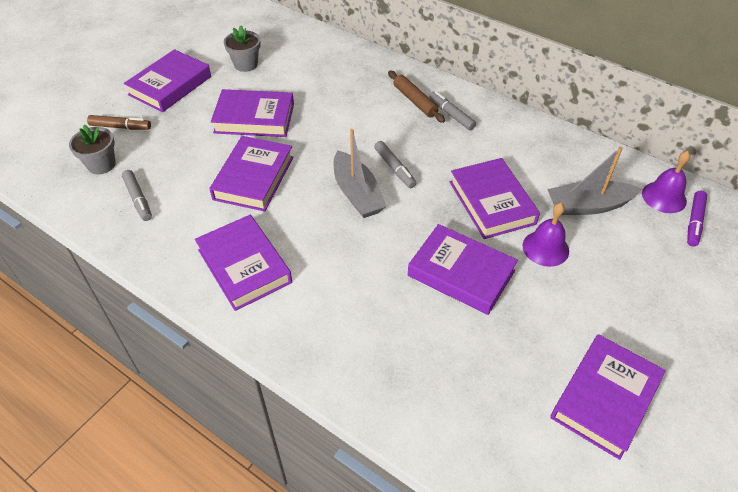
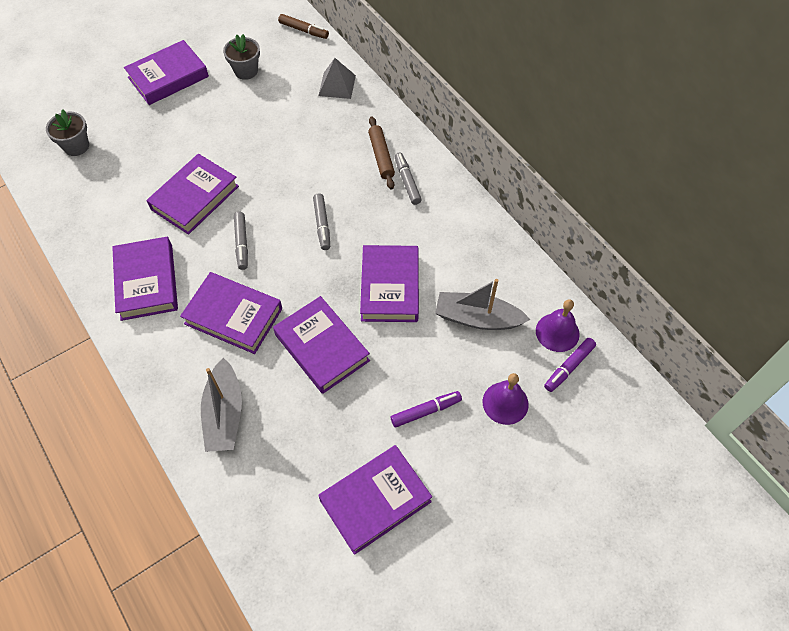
camera: 20 degrees right, 10 degrees up
brown marker [87,115,151,130] -> brown marker moved to [278,14,329,39]
grey marker [122,170,152,221] -> grey marker moved to [234,212,248,270]
purple book [211,89,294,137] -> purple book moved to [180,272,283,354]
grey boat [334,129,387,218] -> grey boat moved to [201,358,242,452]
purple bell [523,203,569,267] -> purple bell moved to [483,373,529,425]
none -> grey pyramid [318,58,356,99]
none -> purple marker [391,391,462,428]

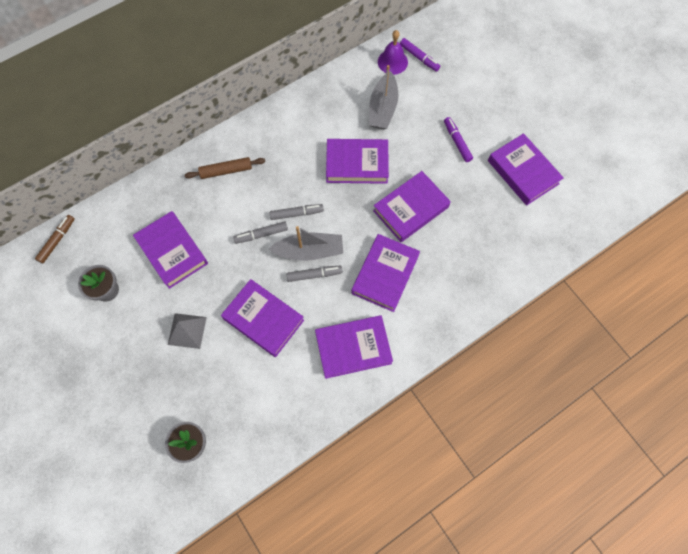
camera: 90 degrees left, 10 degrees up
purple book [124,40,209,105] -> purple book moved to [133,211,208,289]
grey boat [201,358,242,452] -> grey boat moved to [269,226,343,261]
grey pyramid [318,58,356,99] -> grey pyramid moved to [168,313,207,349]
grey marker [394,152,422,205] -> grey marker moved to [233,221,288,244]
purple bell [483,373,529,425] -> none

